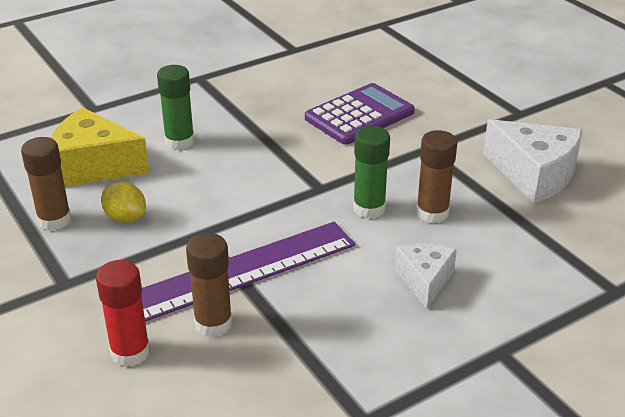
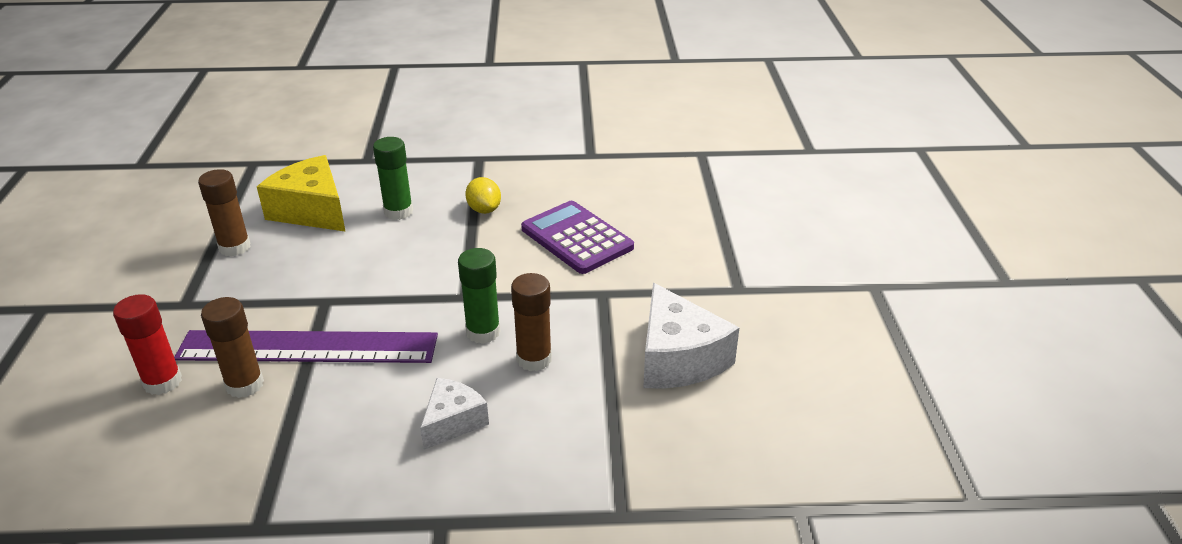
camera: 30 degrees right, 0 degrees up
yellow lemon [101,182,146,223] -> yellow lemon moved to [465,177,501,214]
purple calculator [305,83,415,145] -> purple calculator turned 120 degrees counterclockwise [521,201,634,274]

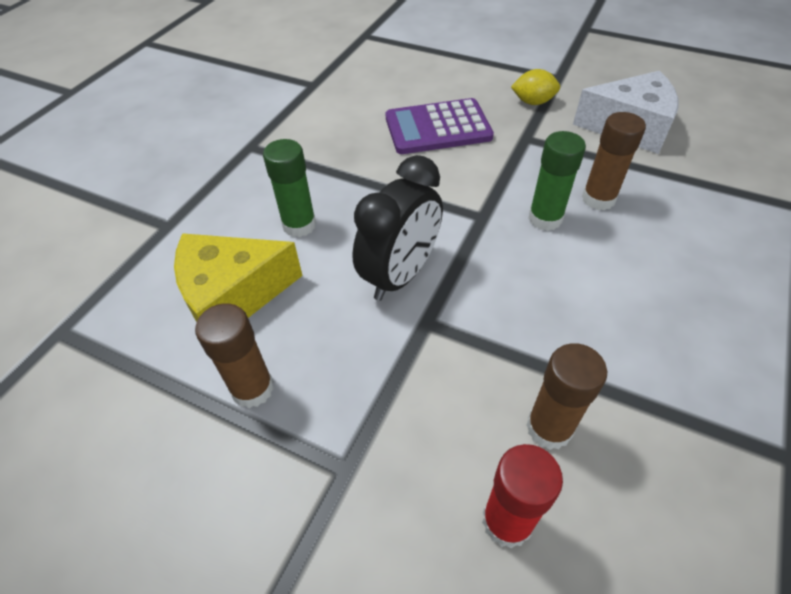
camera: 60 degrees left, 15 degrees up
purple ruler [174,330,438,363] -> none
white cheese [420,378,489,450] -> none
yellow lemon [465,177,501,214] -> yellow lemon moved to [511,69,560,105]
none -> black clock [352,155,443,301]

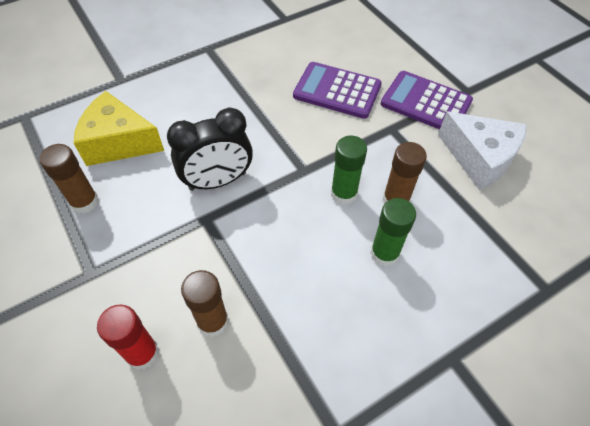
camera: 30 degrees right, 5 degrees up
green glue stick [263,139,316,237] -> green glue stick moved to [370,198,416,267]
yellow lemon [511,69,560,105] -> purple calculator [381,71,473,130]

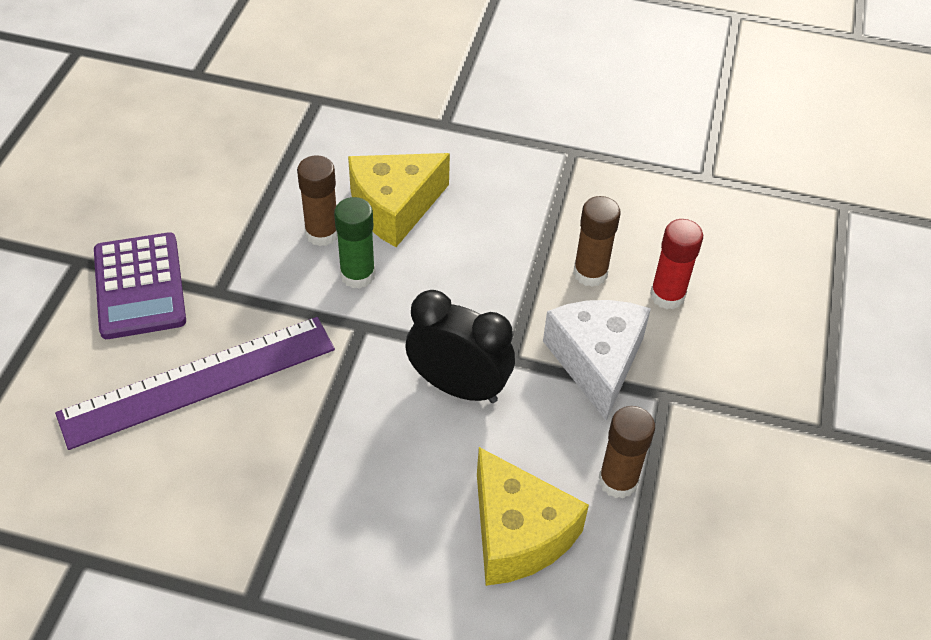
camera: 135 degrees left, 5 degrees down
purple calculator [293,62,382,119] -> purple ruler [55,317,335,450]
green glue stick [370,198,416,267] -> yellow cheese [348,153,450,247]
white cheese [438,111,527,190] -> white cheese moved to [543,300,651,421]

